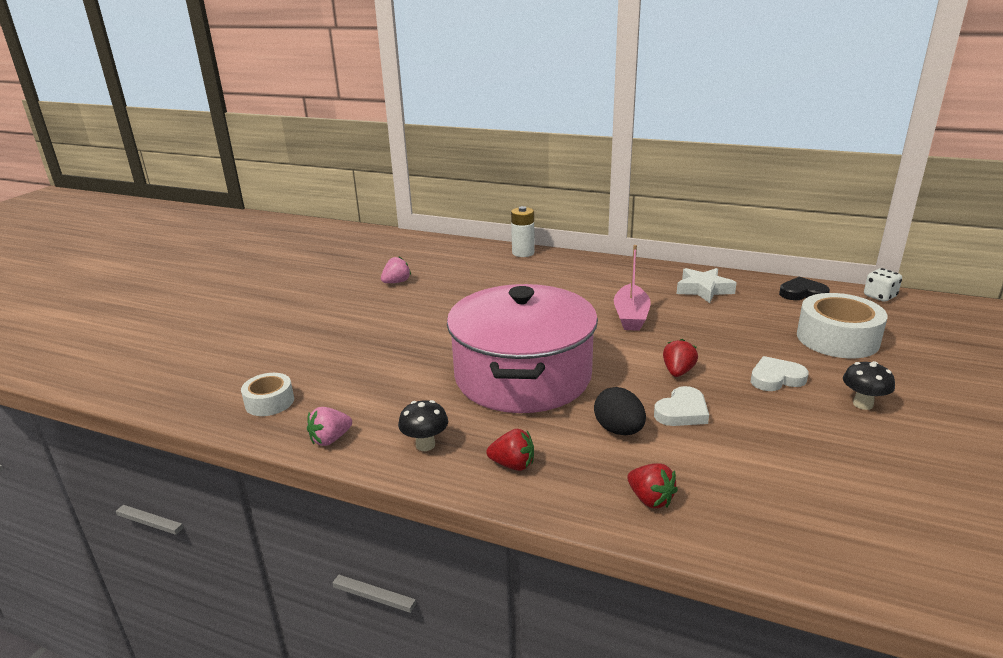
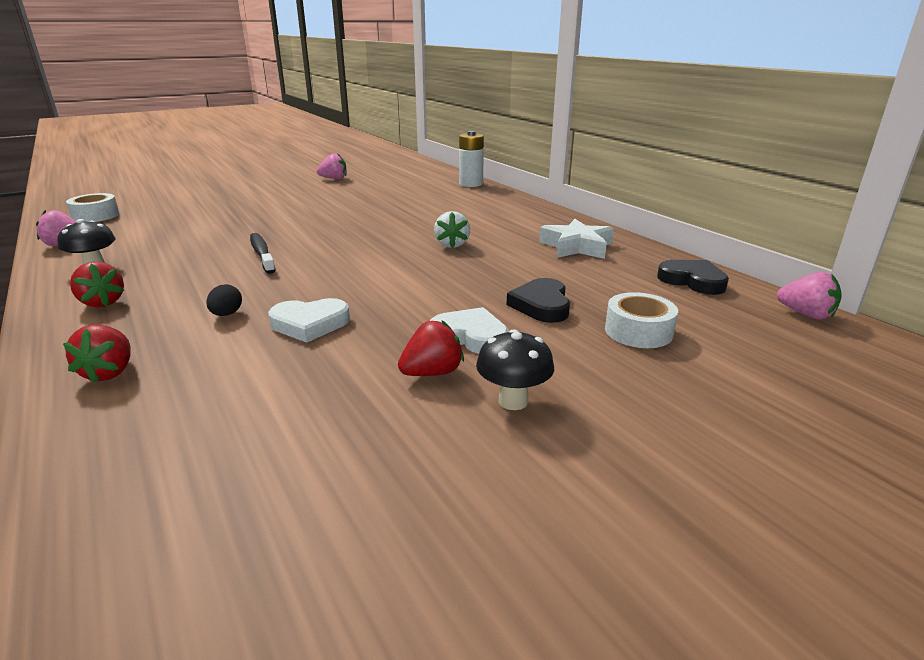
camera: 35 degrees right, 0 degrees up
pink pot [447,284,598,413] -> black toothbrush [250,233,276,274]
black egg [594,387,646,435] -> black egg [206,284,242,316], size x0.56
pink boat [614,245,651,331] -> white strawberry [434,211,470,248]
red strawberry [663,339,698,377] -> red strawberry moved to [398,320,464,376]
white tape [797,293,888,358] -> white tape [605,292,678,348], size x0.56
white dice [864,268,902,302] -> pink strawberry [777,272,842,320]
none -> black heart [507,278,570,323]

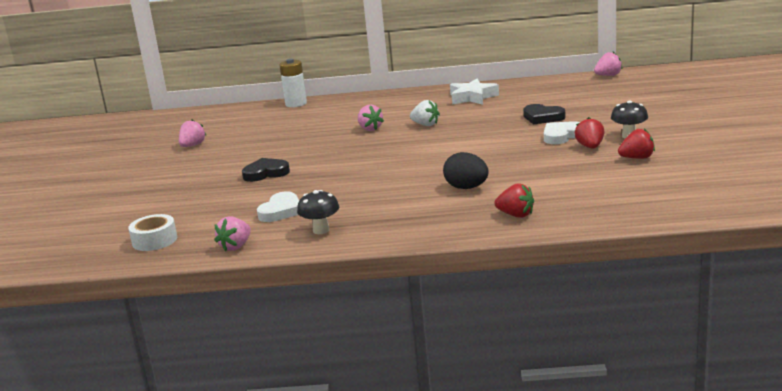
camera: 55 degrees left, 5 degrees down
red strawberry [70,262,124,307] -> red strawberry moved to [618,129,655,159]
black egg [206,284,242,316] -> black egg [443,152,489,189], size x1.79
black toothbrush [250,233,276,274] -> none
white heart [268,298,350,343] -> white heart moved to [257,191,299,222]
white tape [605,292,678,348] -> none
black heart [657,260,729,295] -> black heart moved to [242,158,290,182]
none -> pink strawberry [358,105,384,131]

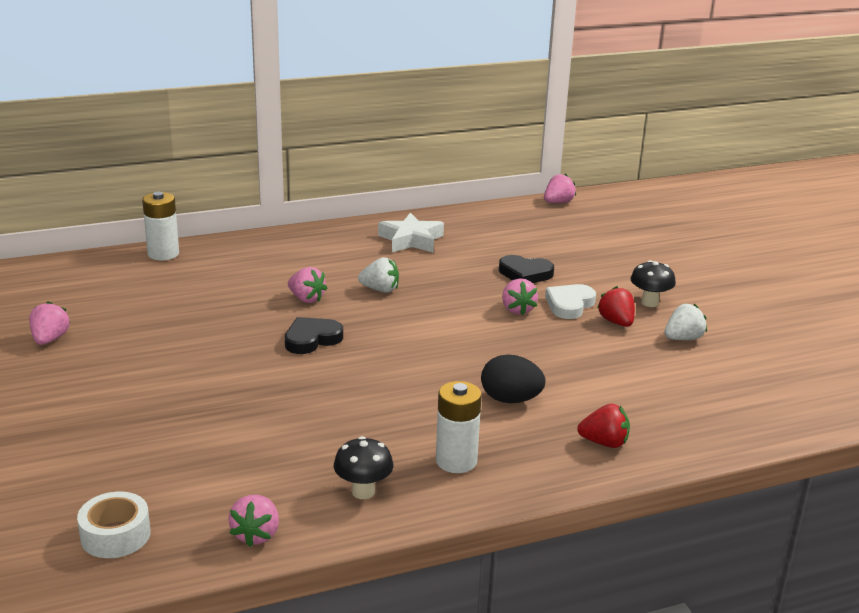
camera: 25 degrees left, 5 degrees up
black heart [242,158,290,182] -> black heart moved to [285,317,343,354]
white heart [257,191,299,222] -> none
red strawberry [618,129,655,159] -> white strawberry [664,304,707,340]
none -> white battery [436,381,482,473]
none -> pink strawberry [502,279,538,316]

